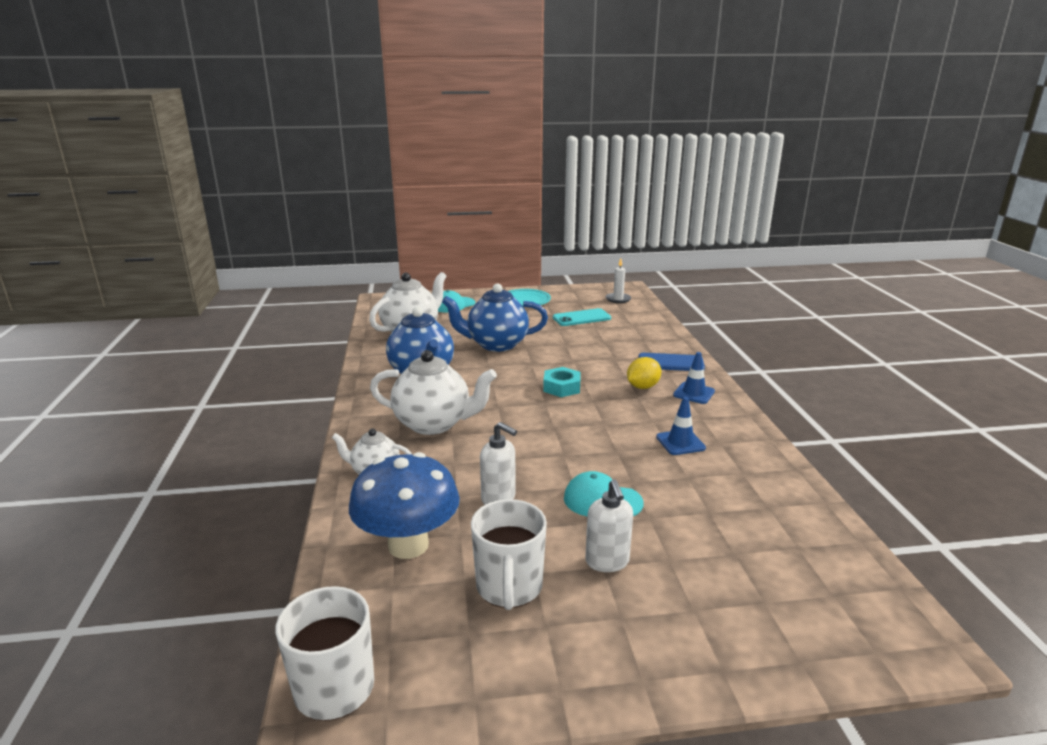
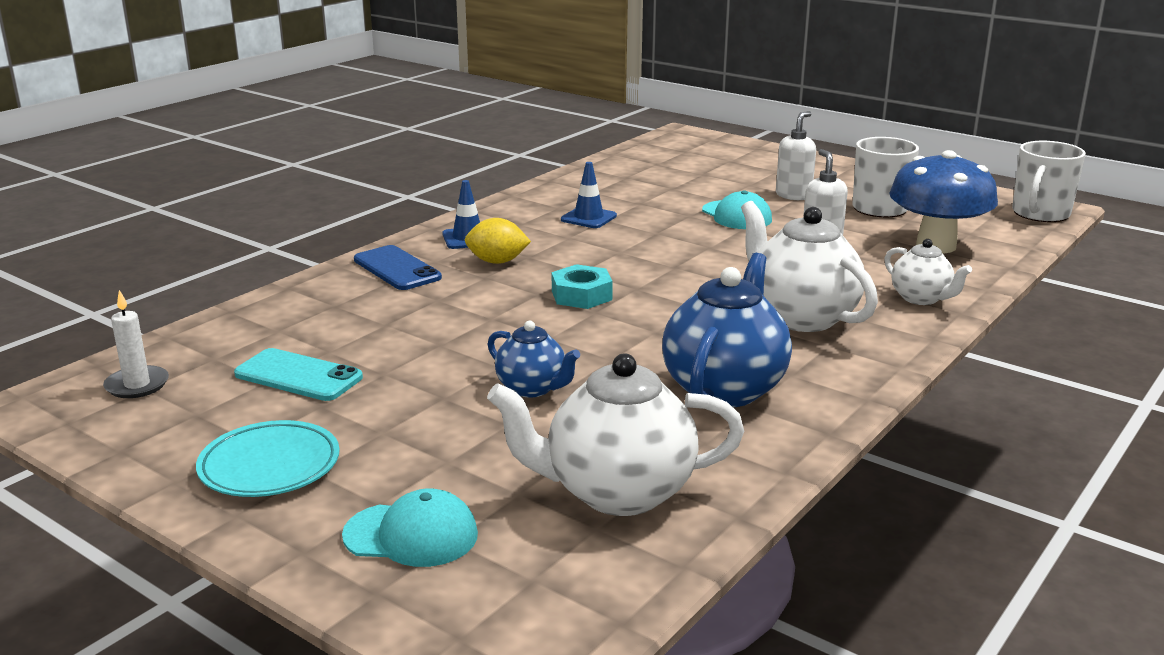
camera: 135 degrees left, 0 degrees up
blue teapot [442,283,548,352] -> blue teapot [488,321,580,397], size x0.56

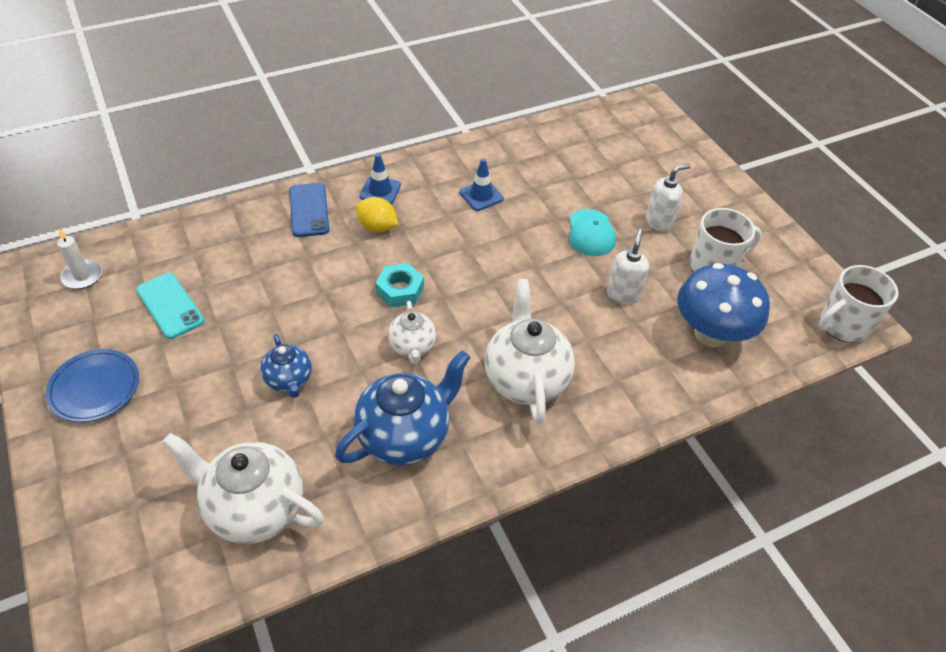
camera: 25 degrees right, 25 degrees up
turquoise plate [196,420,340,497] -> blue plate [46,349,139,422]
turquoise cap [342,488,478,567] -> none
white teapot [884,239,972,305] -> white teapot moved to [388,301,436,364]

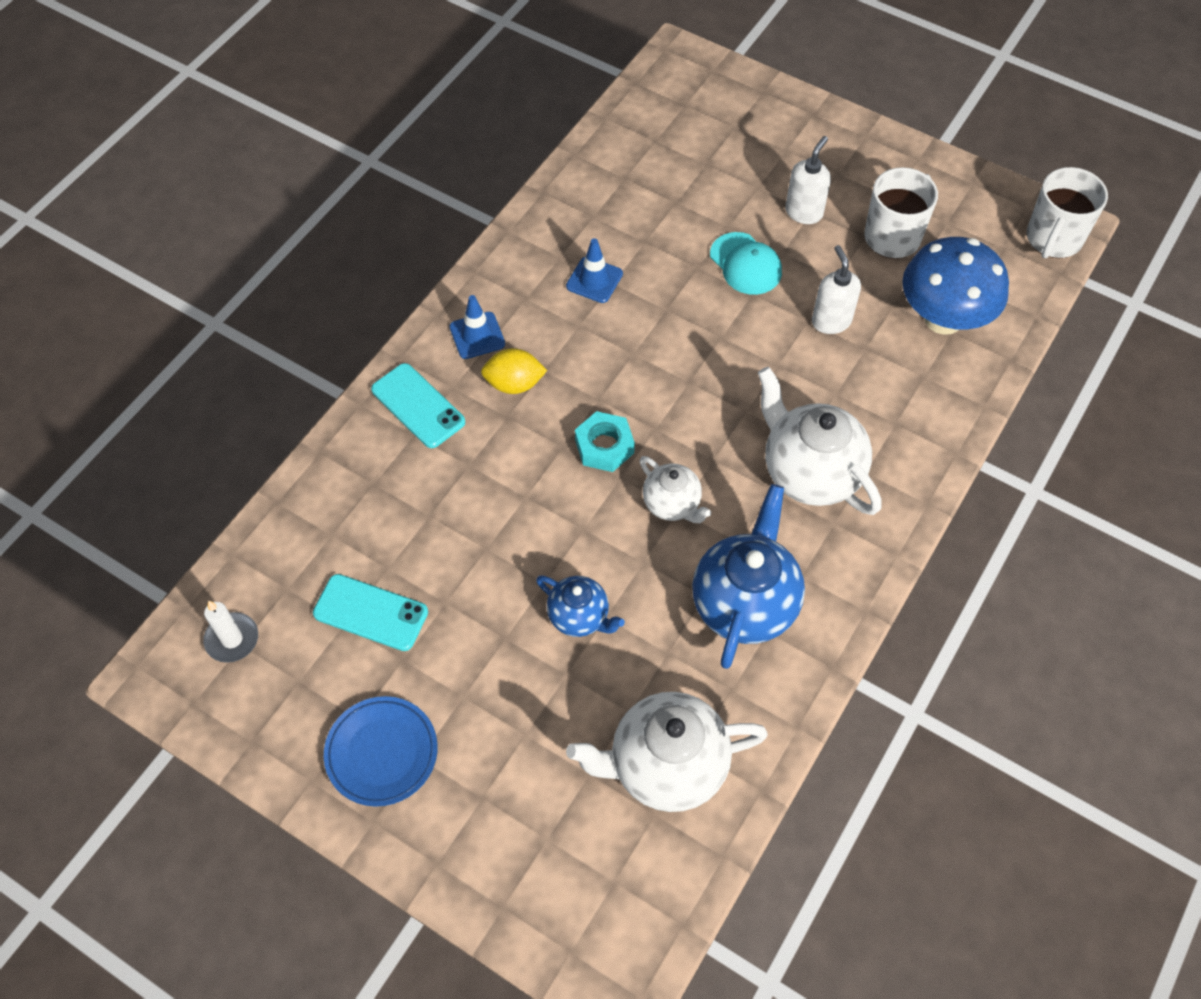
camera: 30 degrees left, 10 degrees up
blue phone [289,183,329,237] -> turquoise phone [371,363,465,448]

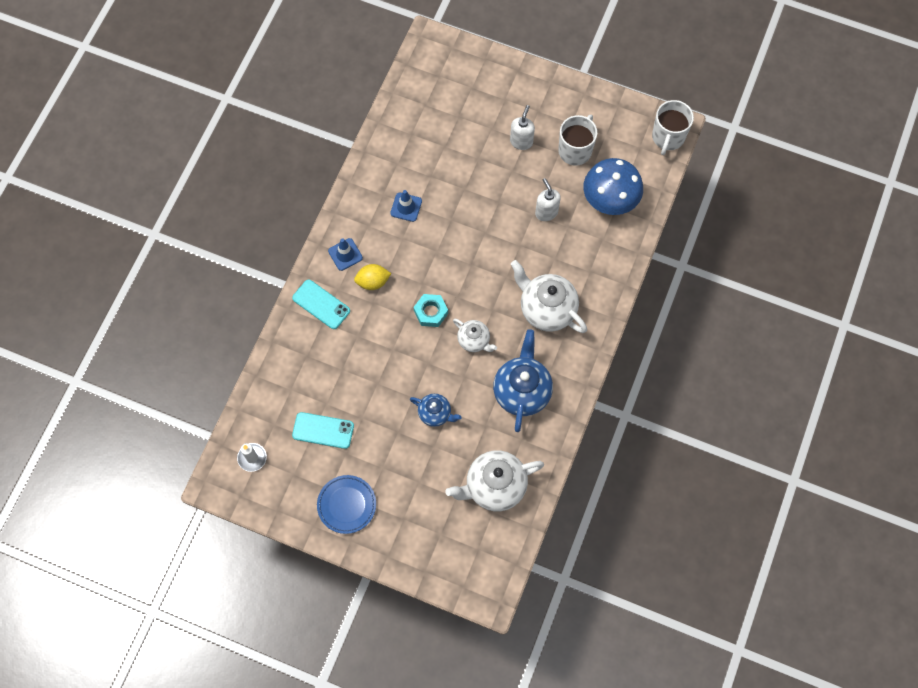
camera: 10 degrees left, 10 degrees up
turquoise cap [710,232,782,295] -> none

